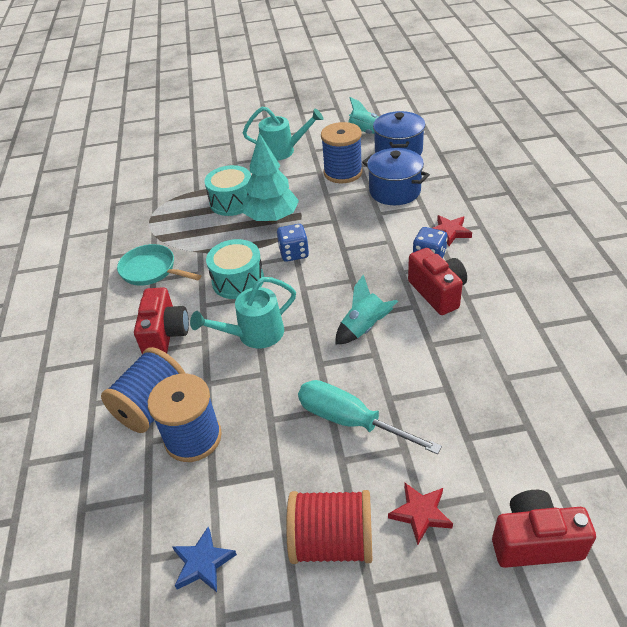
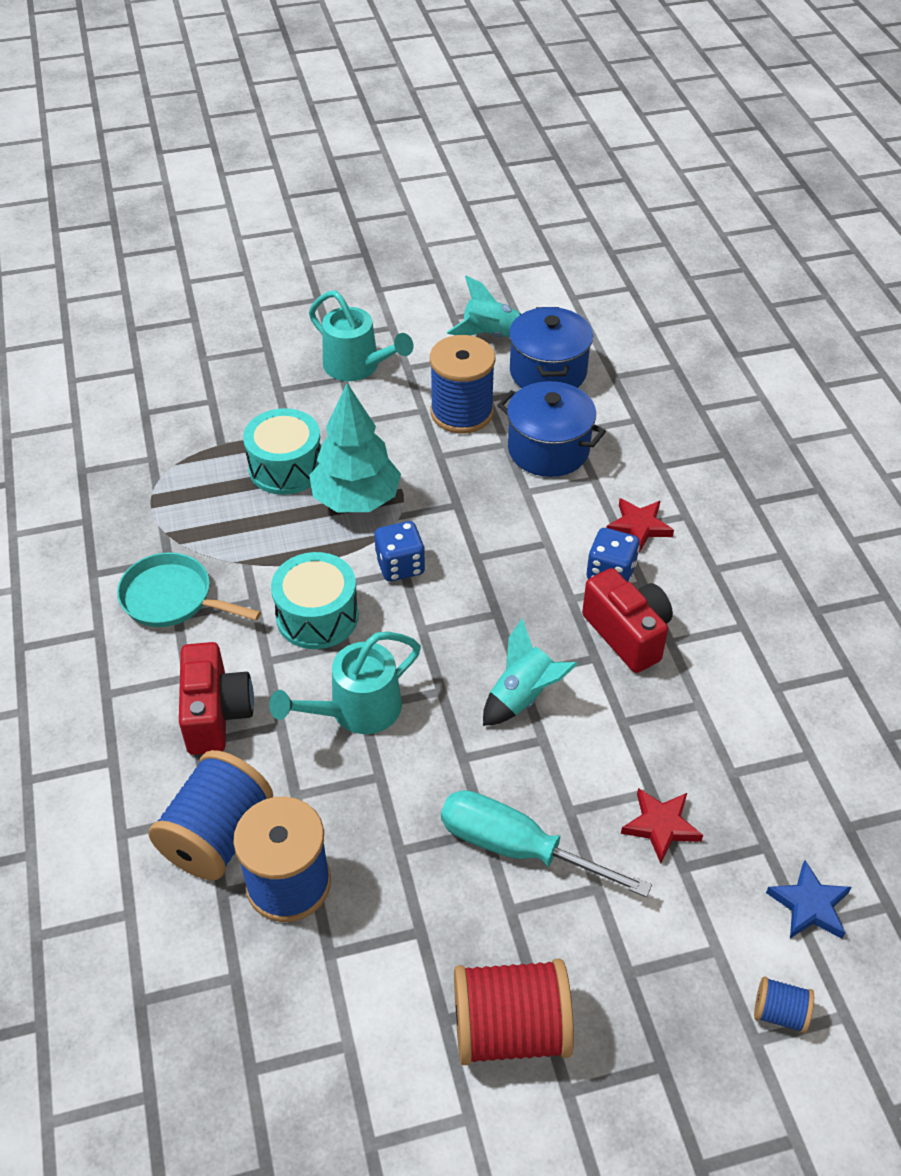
camera: 10 degrees left, 5 degrees up
blue star [172,527,237,592] -> blue star moved to [766,860,852,939]
turquoise watering can [243,107,323,161] -> turquoise watering can turned 45 degrees clockwise [309,290,413,381]
red star [388,483,453,545] -> red star moved to [621,788,703,863]
red camera [492,490,596,568] -> blue spool [754,976,814,1033]

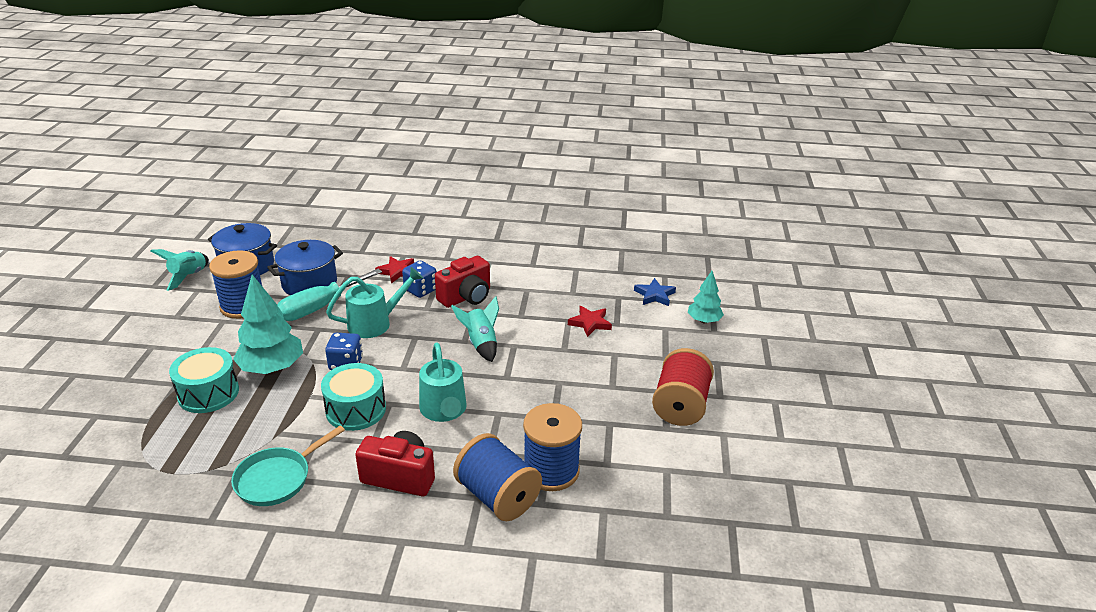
camera: 70 degrees left, 15 degrees down
turquoise watering can [309,290,413,381] -> turquoise watering can moved to [326,267,423,338]
turquoise screwdriver [441,790,652,897] -> turquoise screwdriver moved to [277,269,382,321]
red camera [582,568,673,673] -> red camera turned 150 degrees clockwise [435,256,490,308]
blue spool [754,976,814,1033] -> turquoise tree [688,271,724,323]

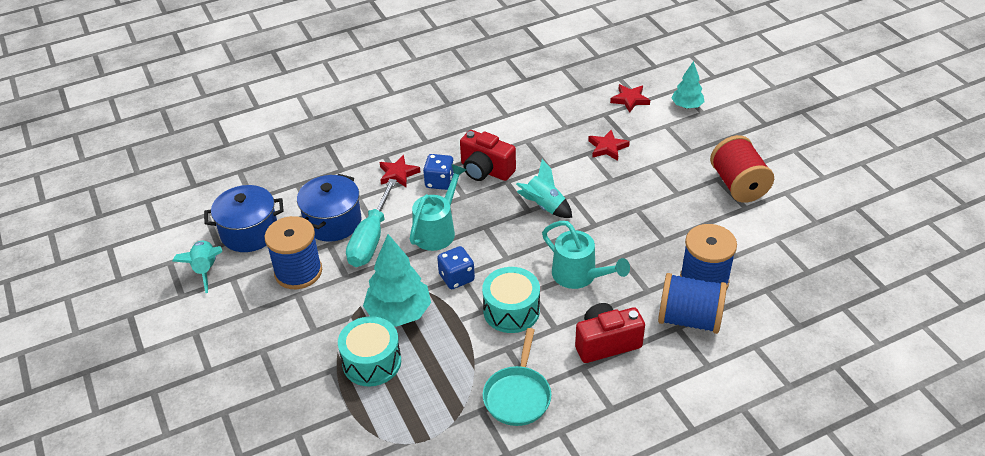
camera: 30 degrees left, 10 degrees up
red camera [435,256,490,308] -> red camera turned 105 degrees clockwise [460,130,516,181]
blue star [634,278,676,306] -> red star [610,84,650,113]

